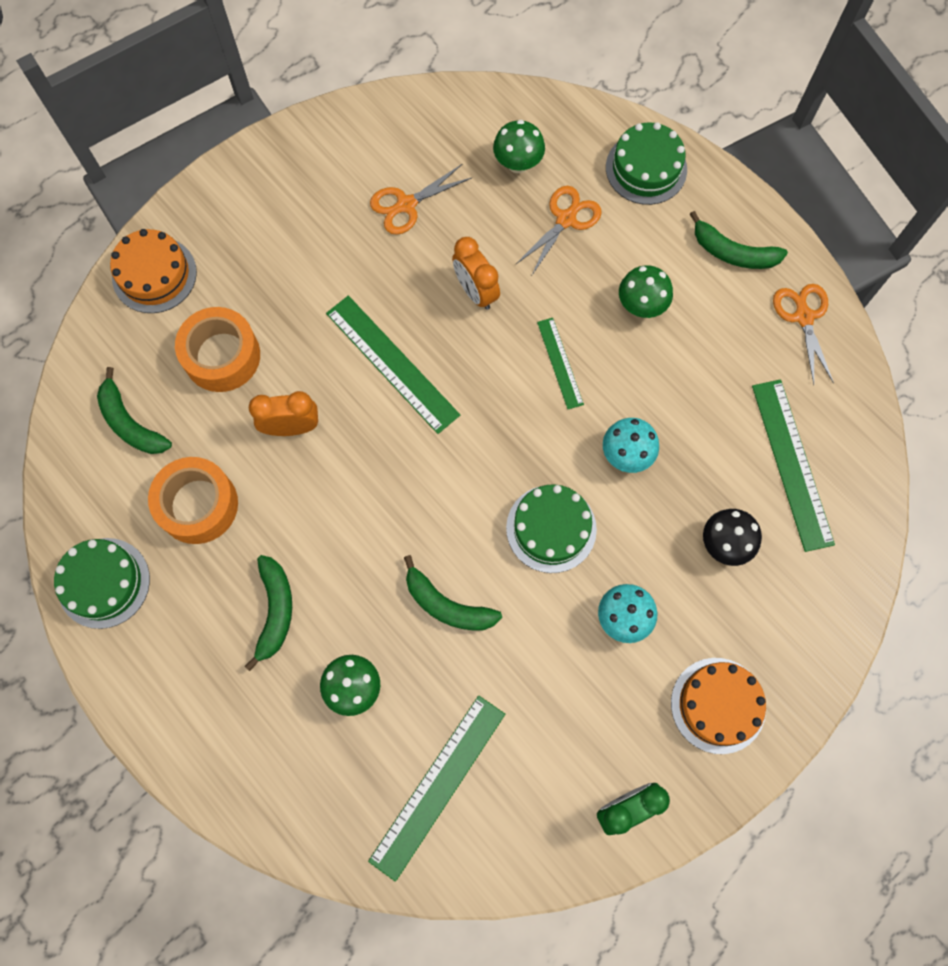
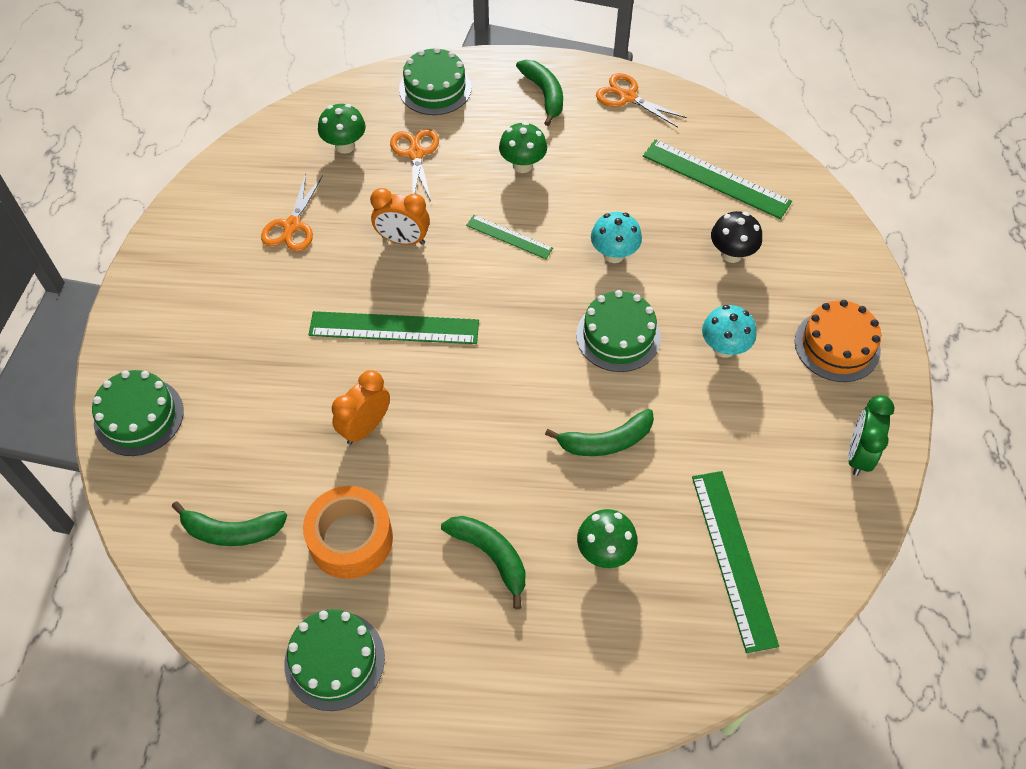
camera: 45 degrees left, 15 degrees down
orange cake [110,229,197,313] -> green cake [92,370,184,456]
orange tape [175,307,260,392] -> none
green banana [689,211,788,269] -> green banana turned 90 degrees counterclockwise [516,60,563,126]

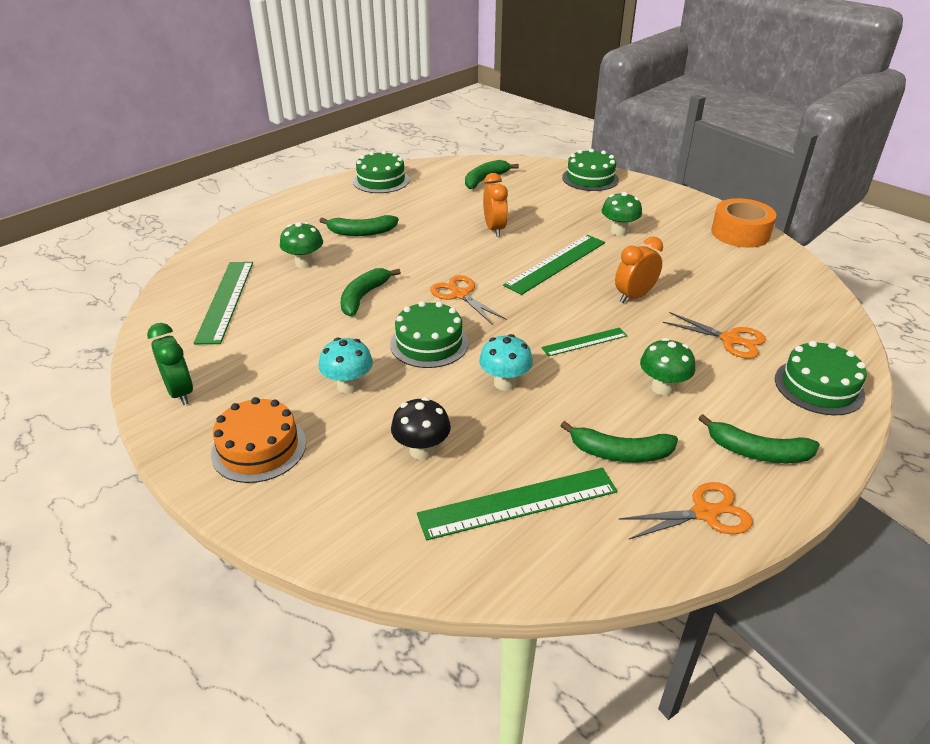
camera: 130 degrees right, 20 degrees down
orange scissors [261,173,323,251] -> orange scissors moved to [430,275,507,325]
orange tape [303,486,393,579] -> orange tape moved to [711,198,776,248]
green mushroom [318,104,366,154] -> green mushroom moved to [602,192,642,236]
green ruler [692,471,779,653] -> green ruler turned 60 degrees clockwise [194,262,253,344]
none -> green banana [561,421,678,462]

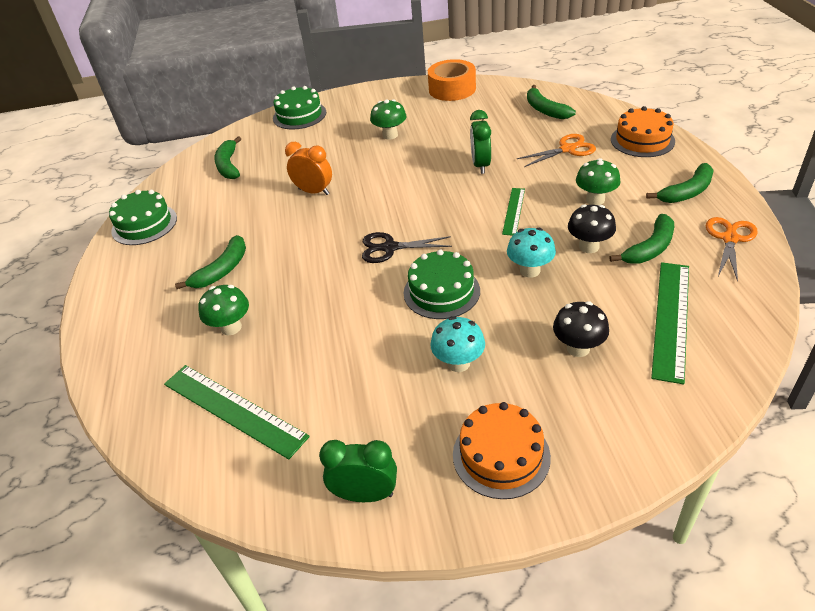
camera: 50 degrees left, 5 degrees up
green banana [341,268,401,316] -> green banana moved to [527,85,576,119]
orange scissors [430,275,507,325] -> black scissors [362,232,452,263]
green ruler [503,235,605,295] -> none
orange clock [615,236,663,303] -> green clock [470,110,491,174]
green cake [775,341,867,415] -> orange cake [611,106,675,157]
none -> black mushroom [568,204,616,253]

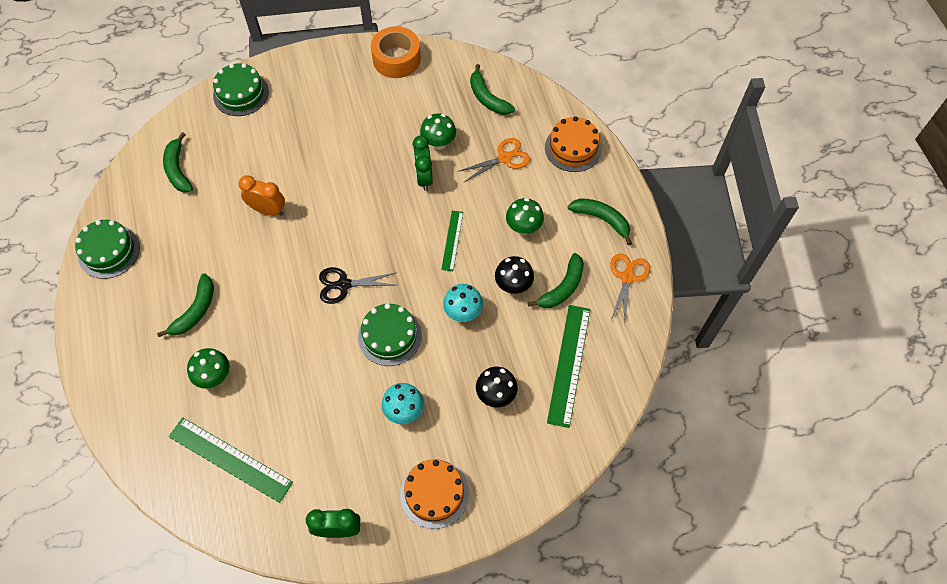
camera: 10 degrees left, 20 degrees up
green mushroom [370,99,406,140] -> green mushroom moved to [420,113,456,150]
green banana [646,163,714,203] -> green banana turned 105 degrees counterclockwise [568,198,632,245]

